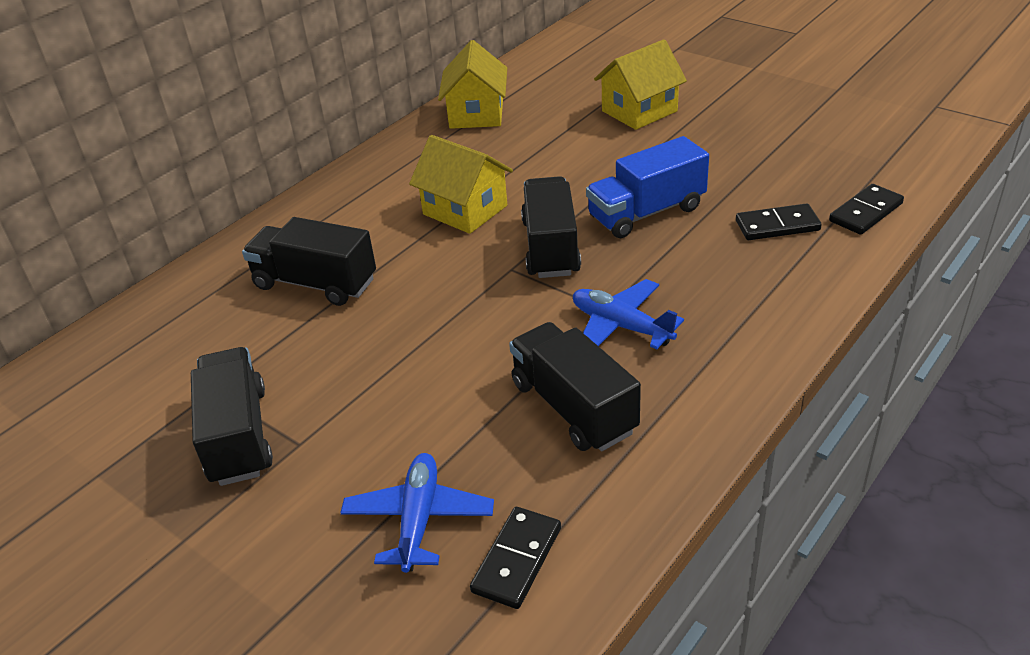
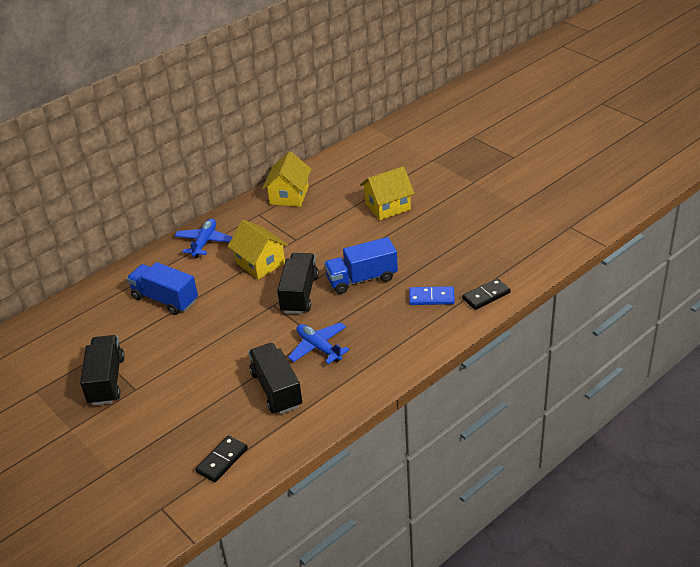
camera: 10 degrees right, 0 degrees up
black truck [242,217,376,306] -> blue truck [127,262,198,315]
blue plane [340,453,494,573] -> blue plane moved to [175,218,232,258]
black domino [736,203,822,240] -> blue domino [409,286,455,305]

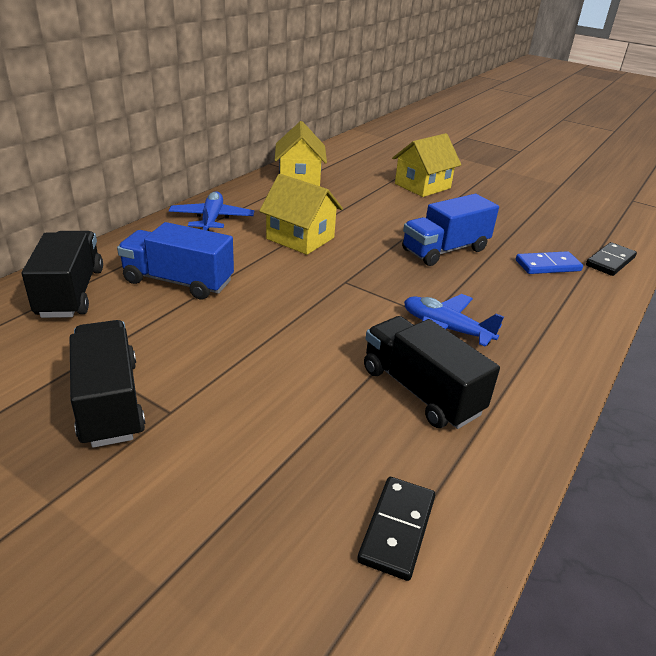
camera: 20 degrees left, 5 degrees down
black truck [277,253,319,314] -> black truck moved to [22,231,103,318]

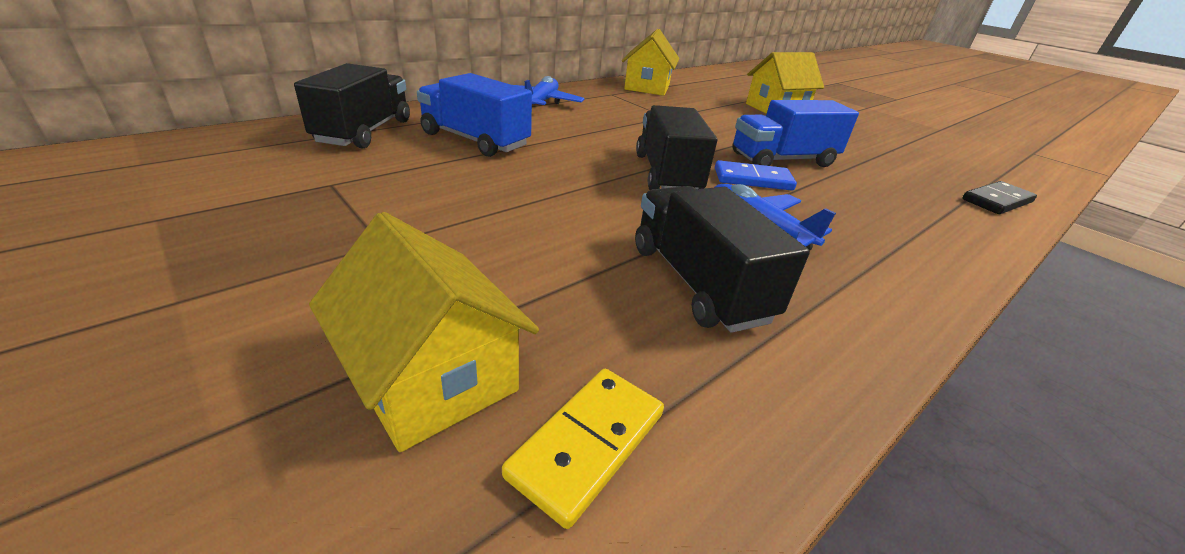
camera: 15 degrees right, 0 degrees up
black truck [70,320,146,448] -> black truck moved to [636,105,717,190]
yellow house [259,174,343,255] -> yellow house moved to [309,212,539,452]
black domino [357,477,435,581] -> yellow domino [502,369,664,529]
blue domino [516,251,583,274] -> blue domino moved to [715,160,797,191]

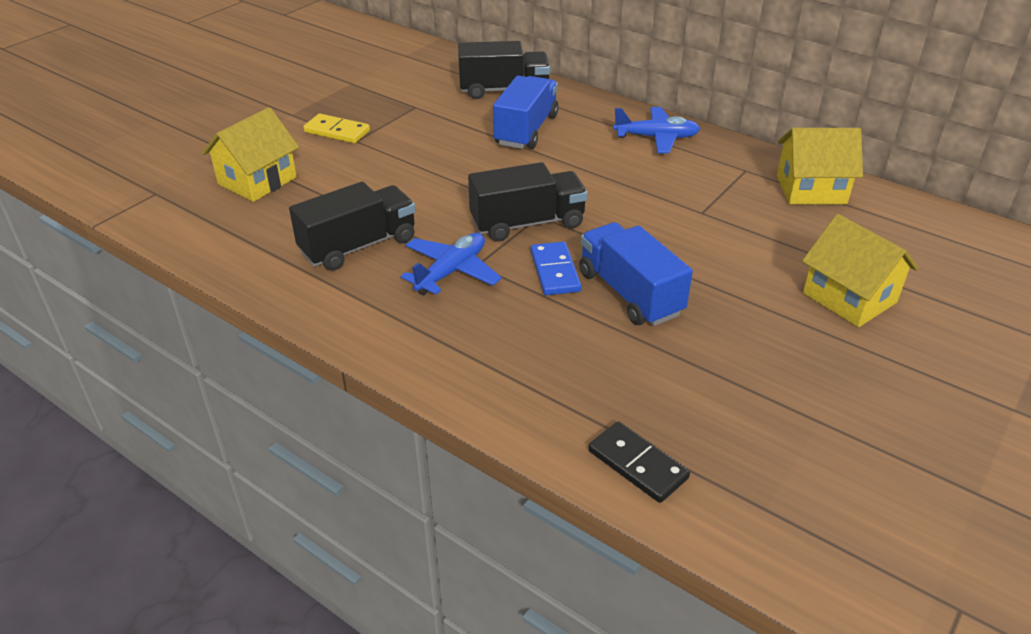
camera: 80 degrees right, 5 degrees up
yellow domino [502,369,664,529] -> yellow domino moved to [303,114,370,143]

